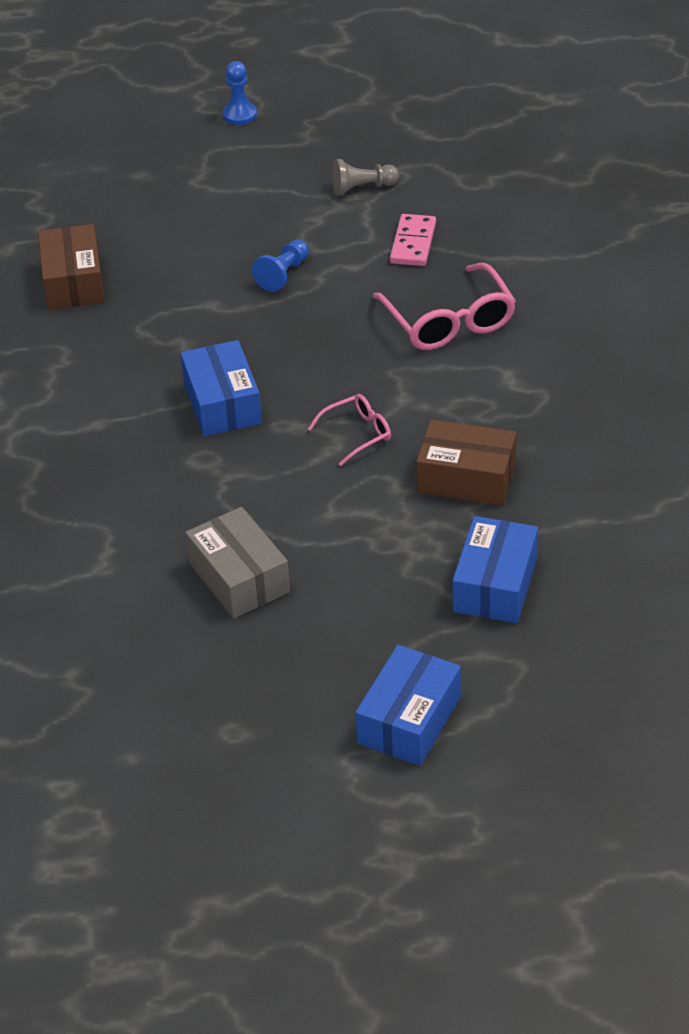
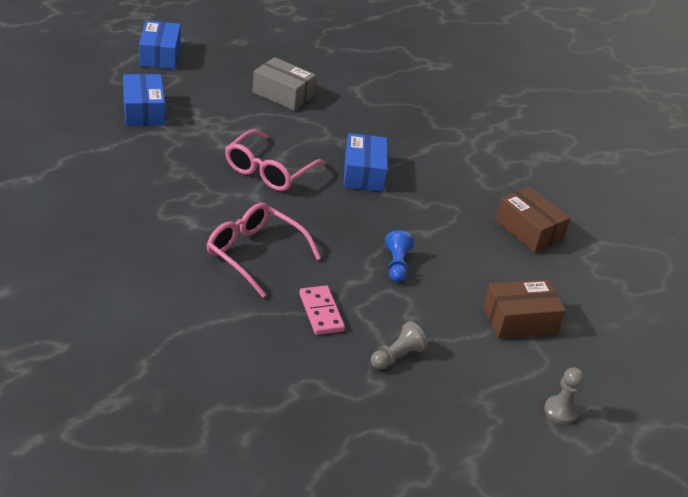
camera: 145 degrees right, 5 degrees down
blue box [180,340,262,437] -> blue box turned 45 degrees clockwise [344,133,388,192]
blue pawn [222,61,257,125] -> grey pawn [544,367,584,424]
pink glasses [308,394,391,466] -> pink glasses [225,129,326,191], size x1.80
brown box [416,419,516,505] -> brown box moved to [483,279,566,339]

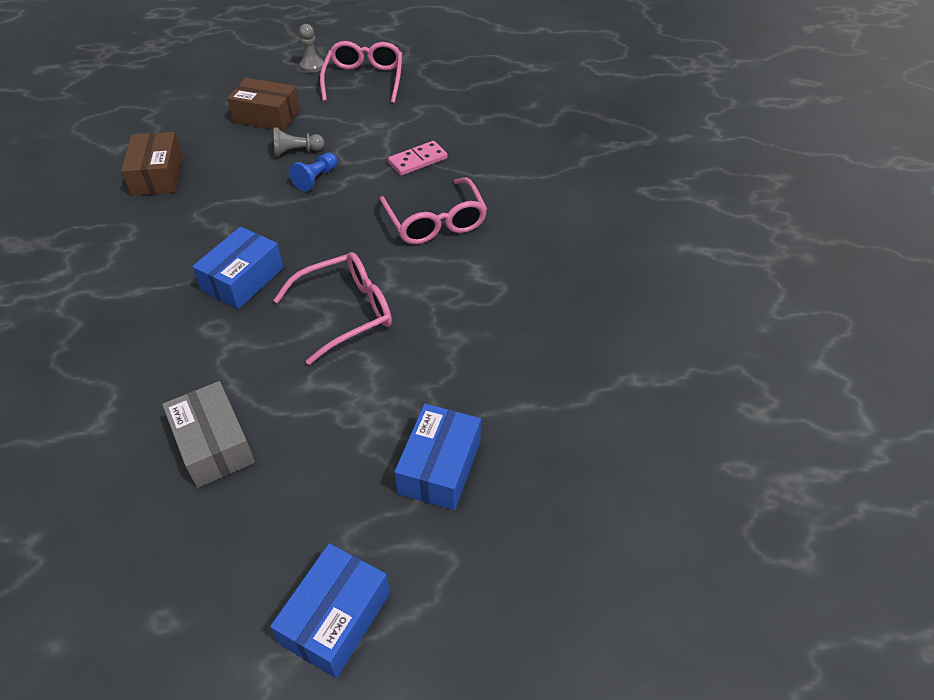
camera: 145 degrees left, 10 degrees up
pink domino [299,285,345,335] -> pink domino turned 45 degrees clockwise [388,141,448,176]
grey pawn [371,321,428,370] -> grey pawn moved to [273,127,325,156]
none -> pink glasses [320,41,402,103]

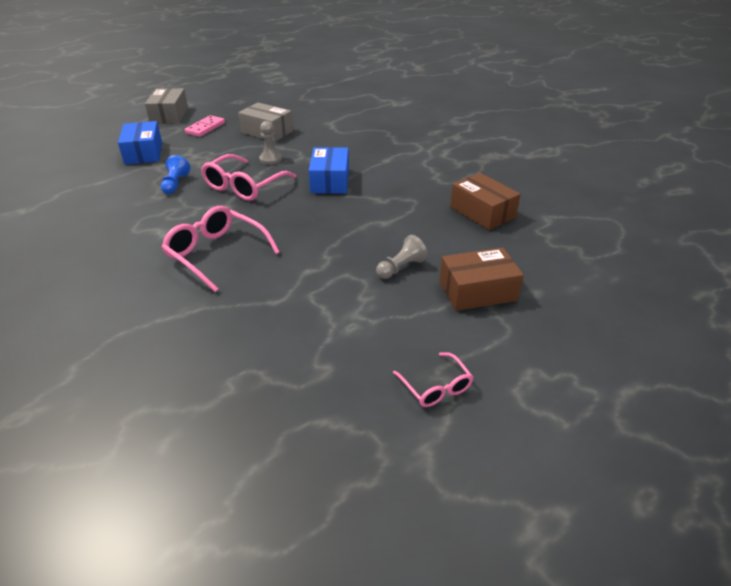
camera: 150 degrees right, 10 degrees down
blue box [270,543,390,678] -> grey box [145,88,188,124]
blue pawn [289,153,337,191] -> blue pawn moved to [161,155,190,194]
grey pawn [299,24,324,73] -> grey pawn moved to [259,121,282,165]
pink glasses [320,41,402,103] -> pink glasses [393,352,473,407], size x0.55
pink domino [388,141,448,176] -> pink domino moved to [185,115,225,137]

